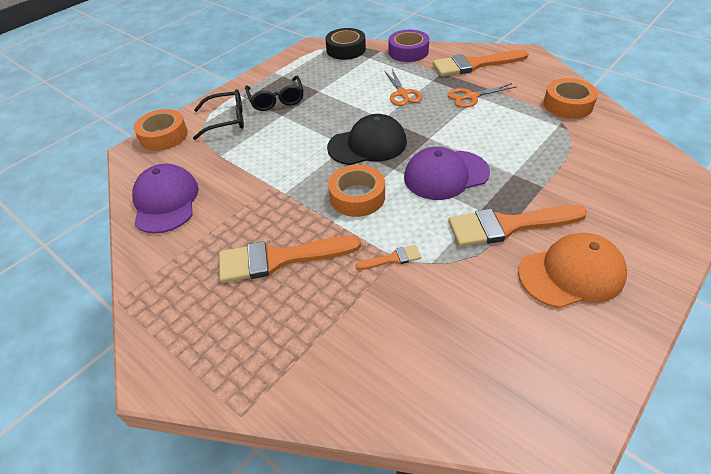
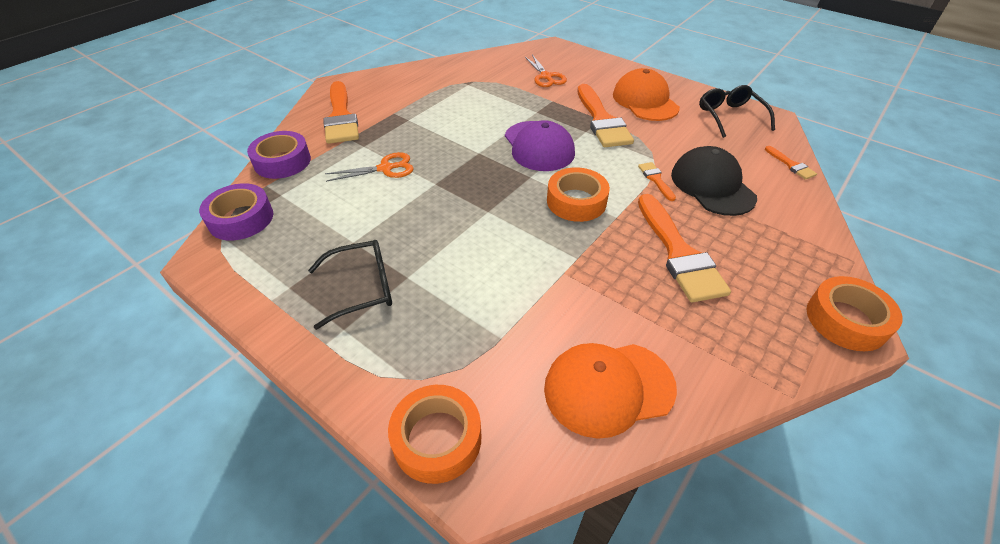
camera: 95 degrees left, 0 degrees up
purple cap [132,164,199,234] -> orange cap [544,343,677,439]
black glasses [193,89,244,140] -> black glasses moved to [699,85,775,138]
black tape [325,28,366,60] -> purple tape [199,183,273,241]
black cap [327,114,407,165] -> black cap moved to [671,146,757,216]
orange scissors [448,83,516,108] -> orange scissors moved to [525,55,567,87]
orange tape [543,78,598,119] -> orange tape moved to [807,276,903,351]
none -> orange brush [765,146,817,180]

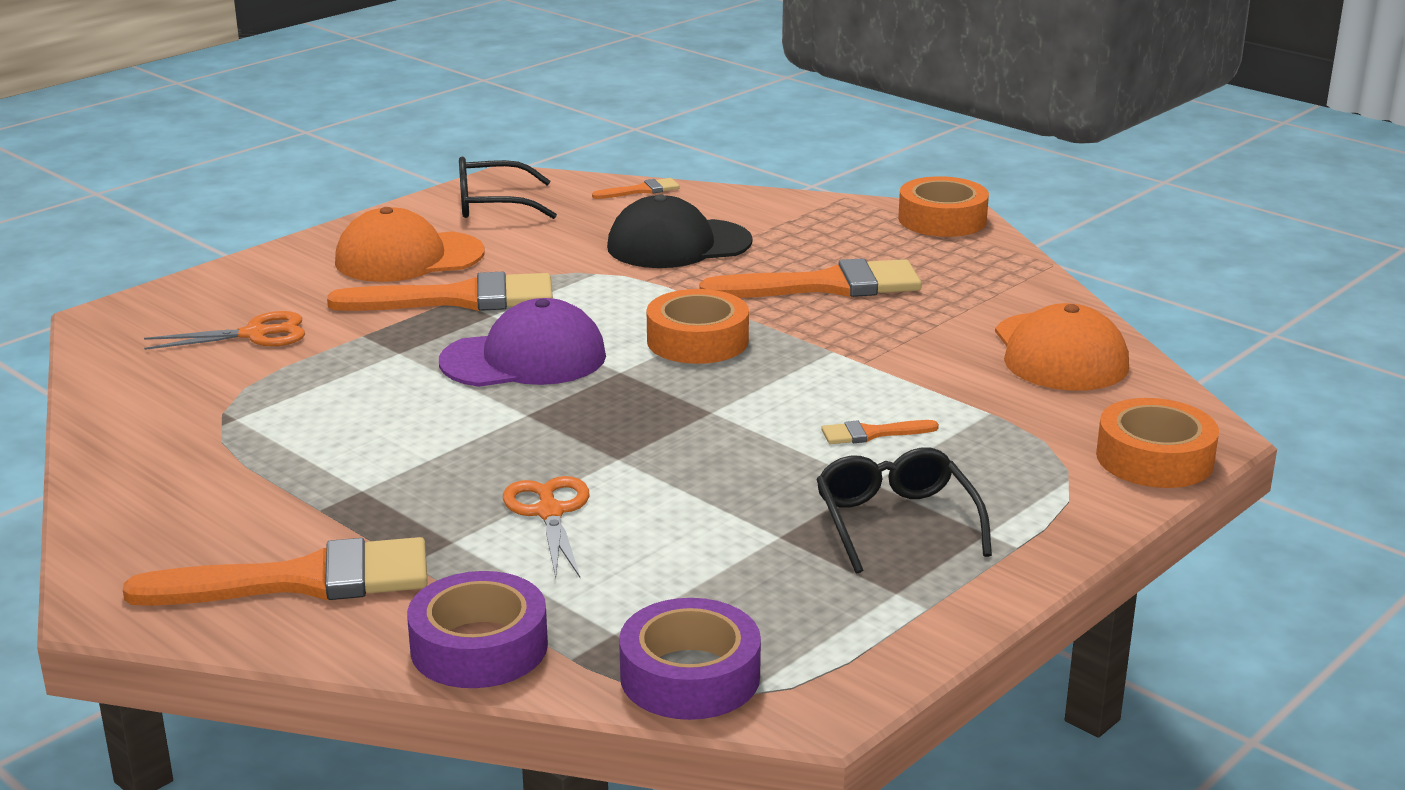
camera: 85 degrees left, 20 degrees down
orange brush [638,162,676,201] -> orange brush moved to [821,420,939,444]

